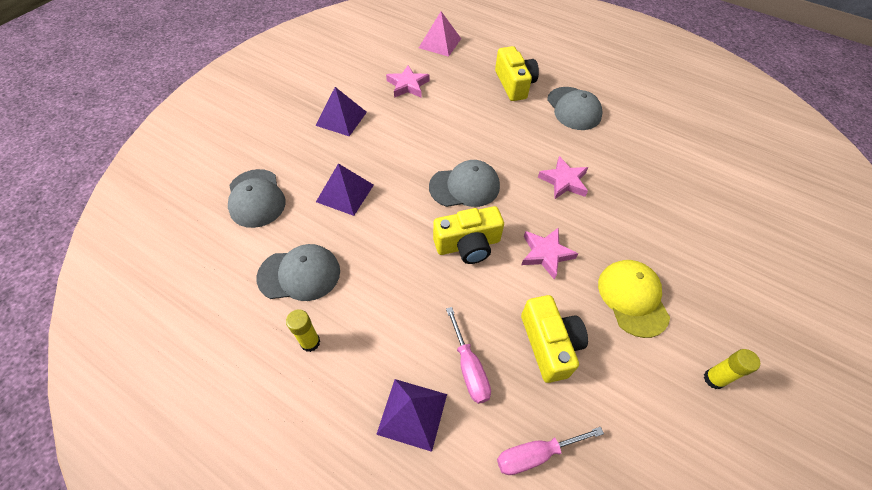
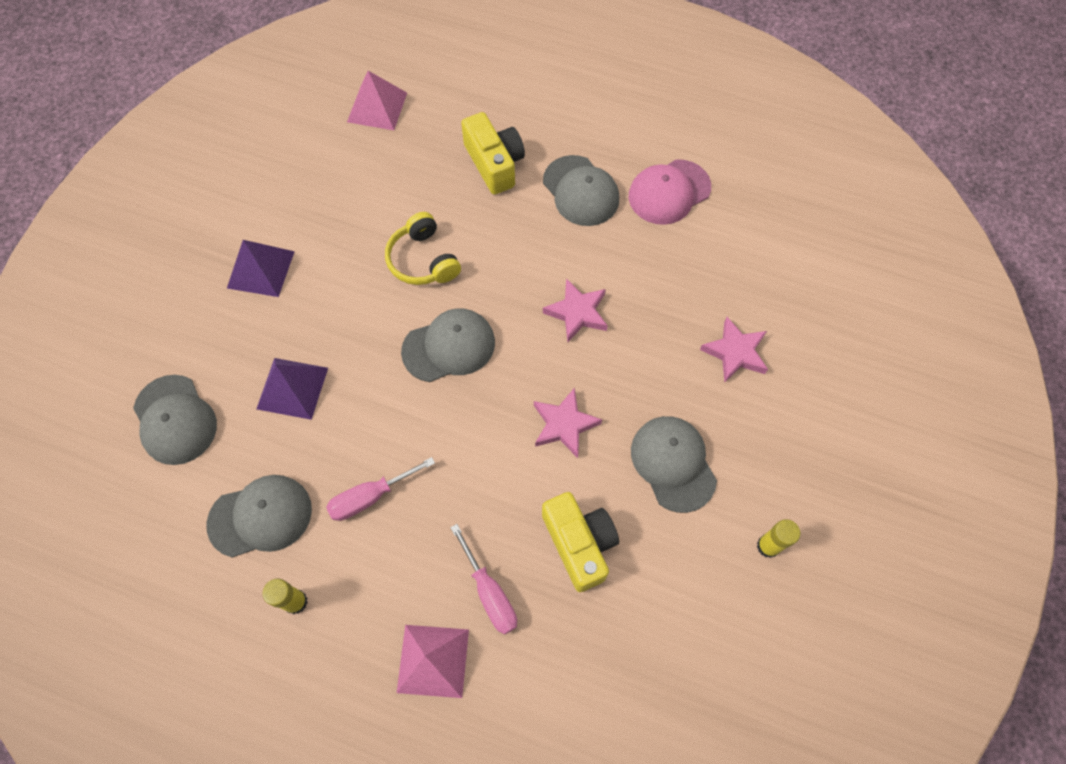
camera: 10 degrees left, 10 degrees up
purple pyramid [376,379,447,452] -> pink pyramid [397,625,469,698]
pink star [386,65,430,98] -> pink star moved to [700,317,768,383]
yellow camera [433,206,504,264] -> none
pink screwdriver [497,427,604,475] -> pink screwdriver moved to [326,457,435,521]
yellow cap [598,260,670,338] -> grey cap [631,416,717,513]
none -> yellow headphones [385,212,461,285]
none -> pink cap [629,159,711,225]

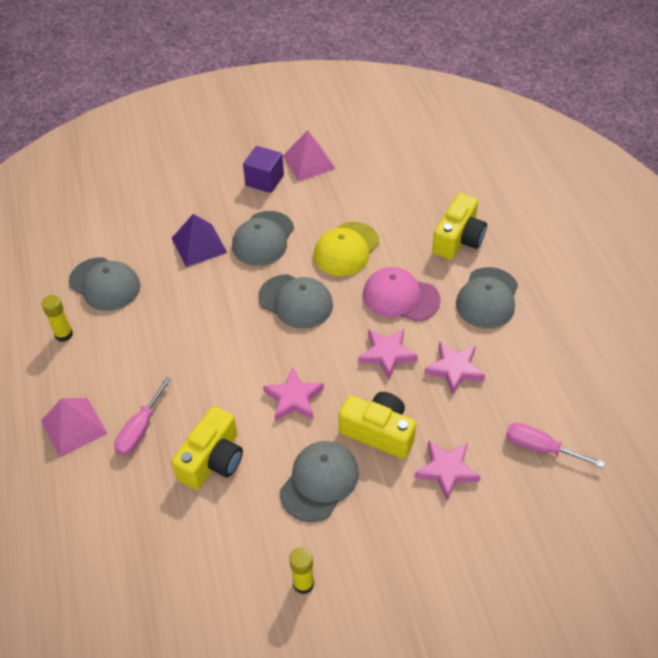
camera: 55 degrees right, 15 degrees down
grey cap [133,375,217,465] -> grey cap moved to [232,211,294,266]
purple pyramid [227,240,295,297] -> purple cube [243,146,284,193]
pink screwdriver [326,457,435,521] -> pink screwdriver moved to [506,422,605,468]
pink pyramid [347,71,407,130] -> pink pyramid moved to [283,130,336,181]
yellow headphones [385,212,461,285] -> yellow cap [314,222,379,276]
pink cap [629,159,711,225] -> pink cap moved to [363,267,440,322]
none -> yellow camera [339,392,416,459]
none -> pink star [424,342,485,395]

